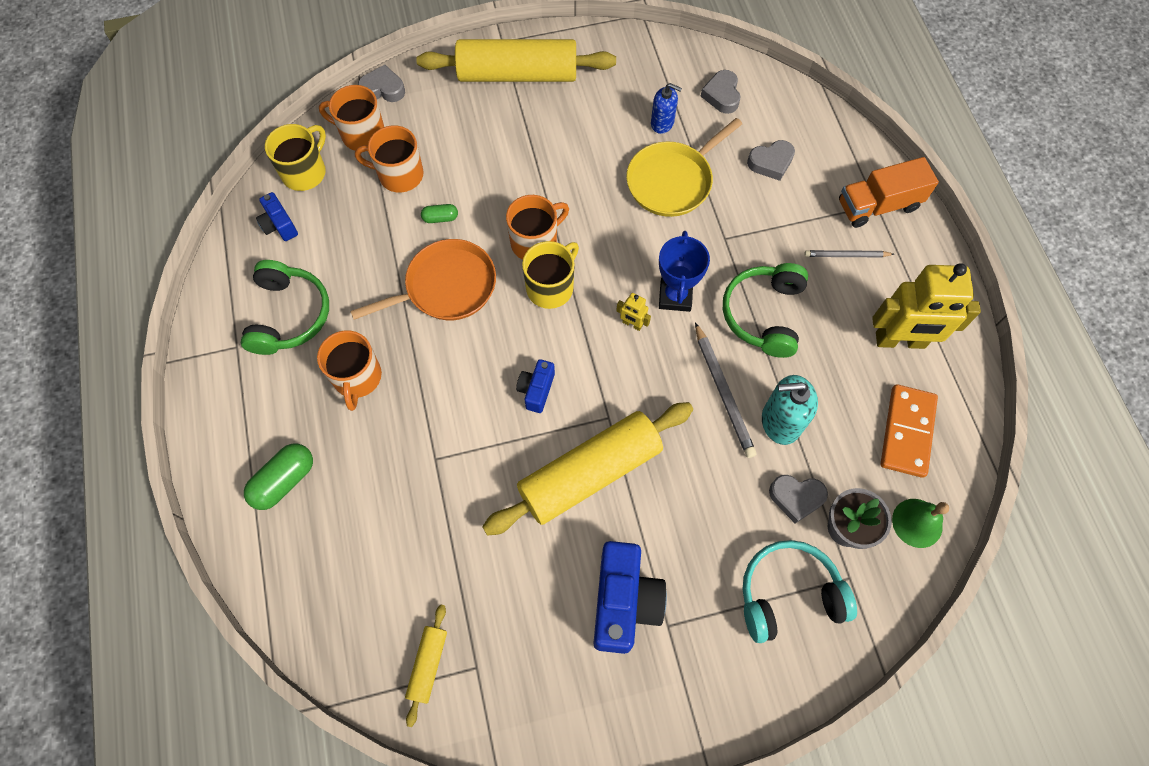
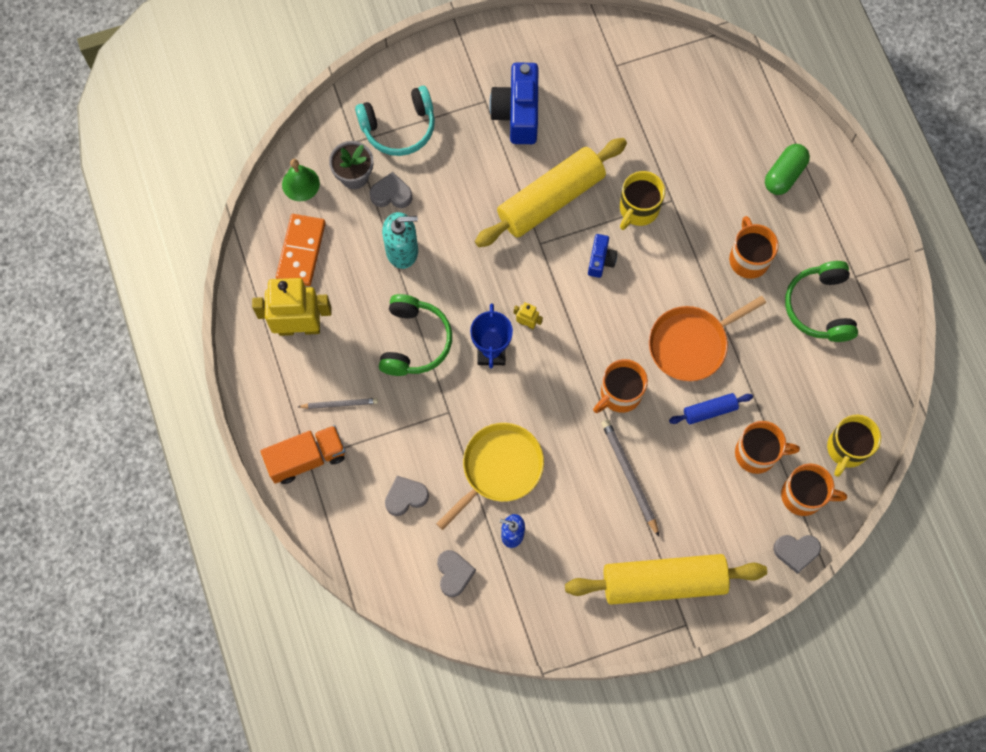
camera: 175 degrees right, 5 degrees up
blue camera [256,192,298,241] -> none
yellow rolling pin [405,604,447,727] -> none
green capsule [421,204,458,223] -> blue rolling pin [669,393,753,424]
yellow mug [522,241,579,309] -> yellow mug moved to [620,171,665,230]
grey pencil [695,322,756,458] -> grey pencil moved to [601,419,659,537]

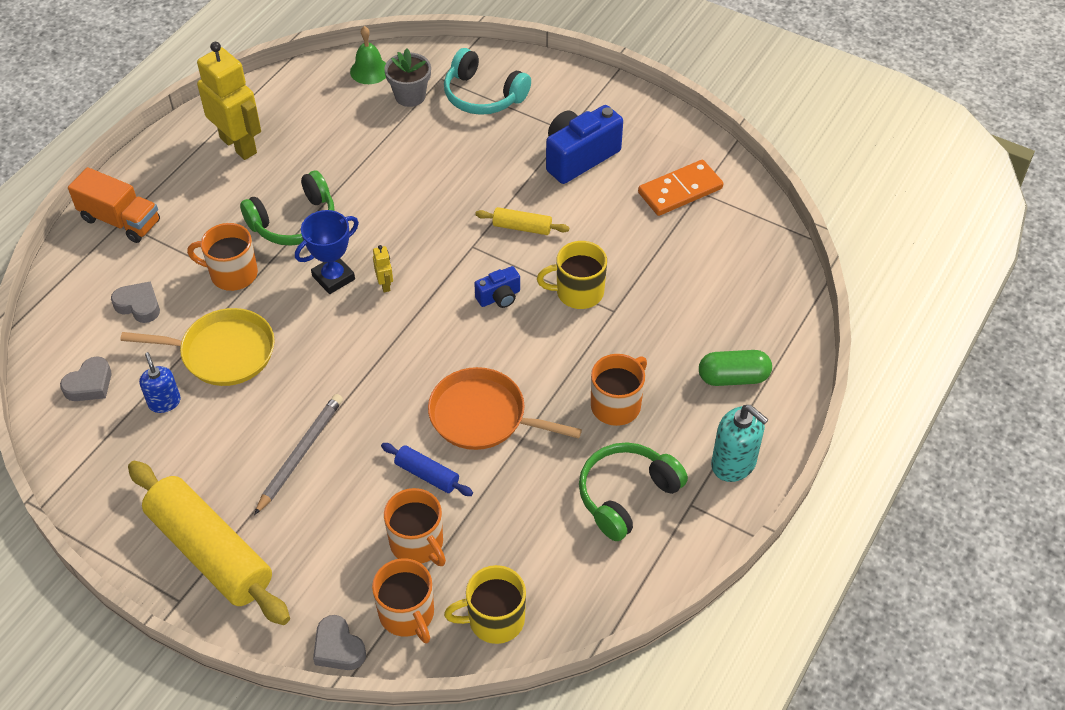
camera: 50 degrees right, 20 degrees down
orange domino [276,214,326,286] -> orange domino moved to [638,160,723,216]
grey pencil [298,398,378,409] -> none
grey heart [370,172,413,208] -> none
turquoise soap dispenser [382,212,418,269] -> turquoise soap dispenser moved to [711,405,769,482]
yellow rolling pin [475,138,627,247] -> yellow rolling pin [475,207,569,235], size x0.45
orange mug [593,359,648,413] -> orange mug moved to [187,223,258,291]

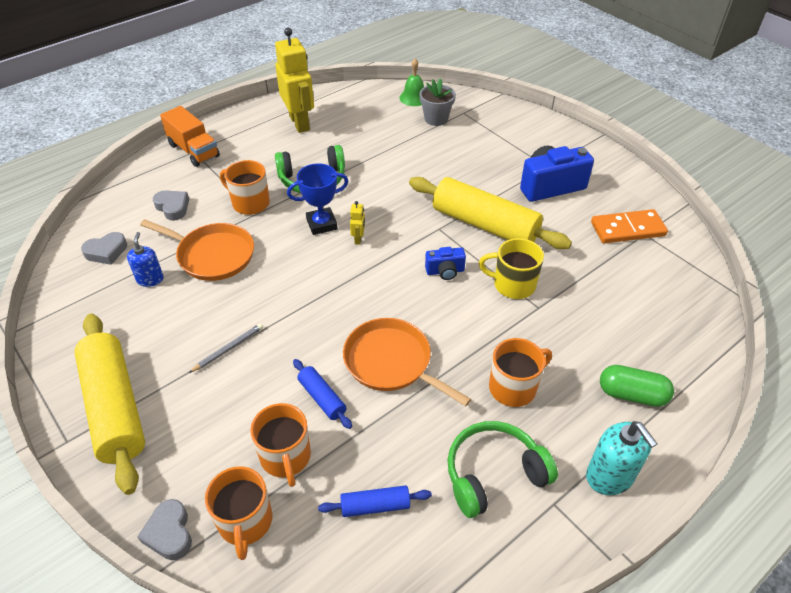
camera: 20 degrees right, 5 degrees down
yellow pan [120,308,275,386] -> orange pan [140,219,254,281]
grey pencil [254,394,343,515] -> grey pencil [189,323,263,373], size x0.63
turquoise headphones [444,48,531,115] -> none
yellow mug [444,565,526,644] -> none
yellow rolling pin [475,207,569,235] -> yellow rolling pin [409,177,572,249], size x2.20
none -> blue rolling pin [318,485,432,517]

